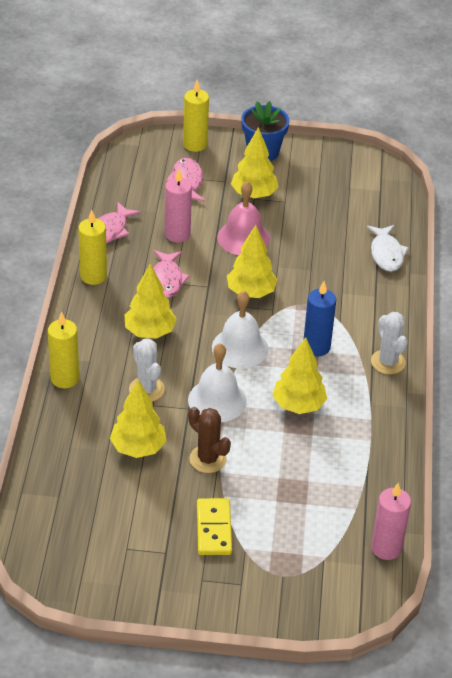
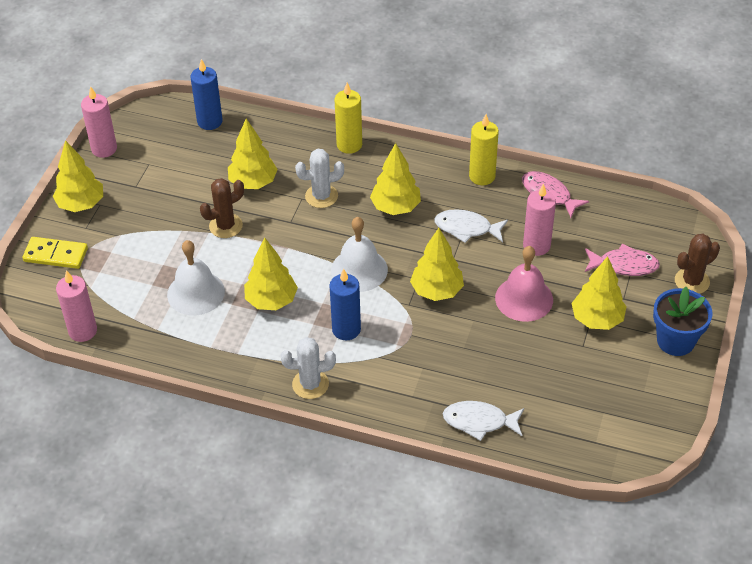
camera: 105 degrees right, 5 degrees up
pink fish [153,250,190,299] -> white fish [434,209,508,243]
yellow candle [183,80,209,152] -> brown cactus [675,234,720,294]
white bell [188,343,247,422] -> white bell moved to [167,240,225,315]
yellow domino [197,498,232,555] -> yellow domino moved to [22,237,88,269]
none -> yellow tree [53,140,103,212]
none -> pink candle [81,86,117,158]
none -> blue candle [191,59,222,130]

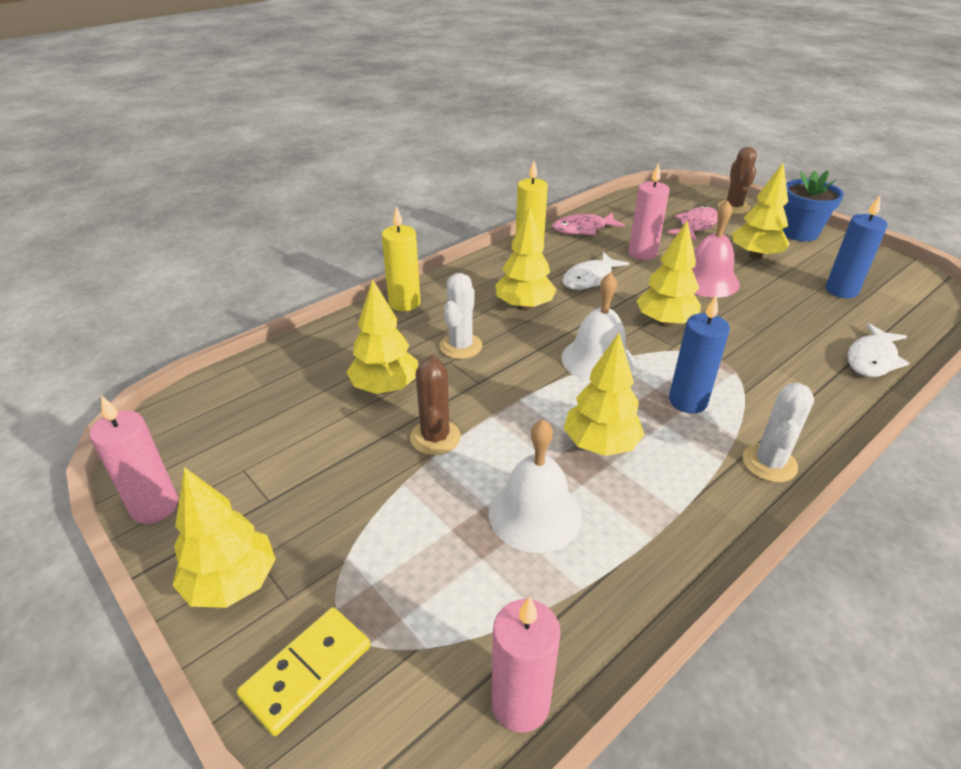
camera: 60 degrees left, 10 degrees down
blue candle [191,59,222,130] -> blue candle moved to [826,196,887,298]

